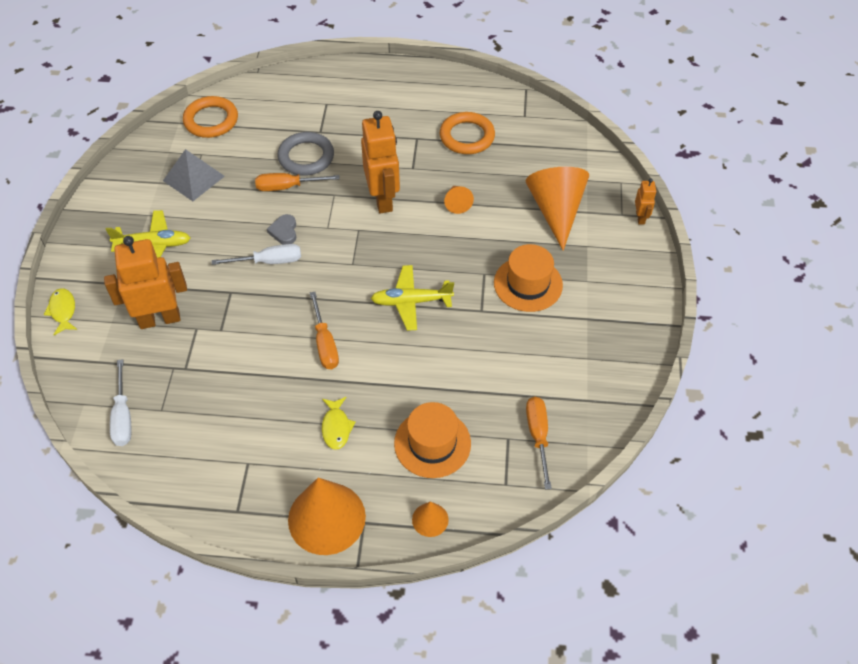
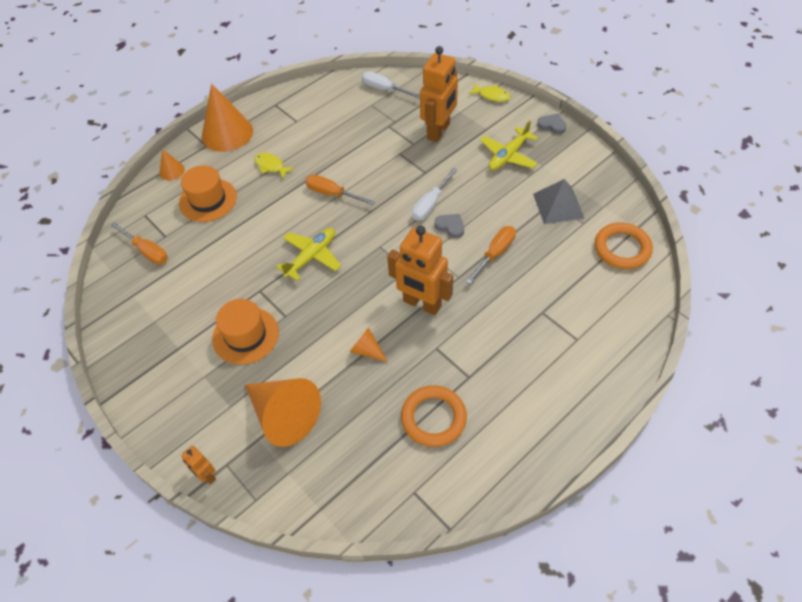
camera: 135 degrees right, 0 degrees up
grey ring [277,132,334,176] -> none
none -> grey heart [537,113,566,134]

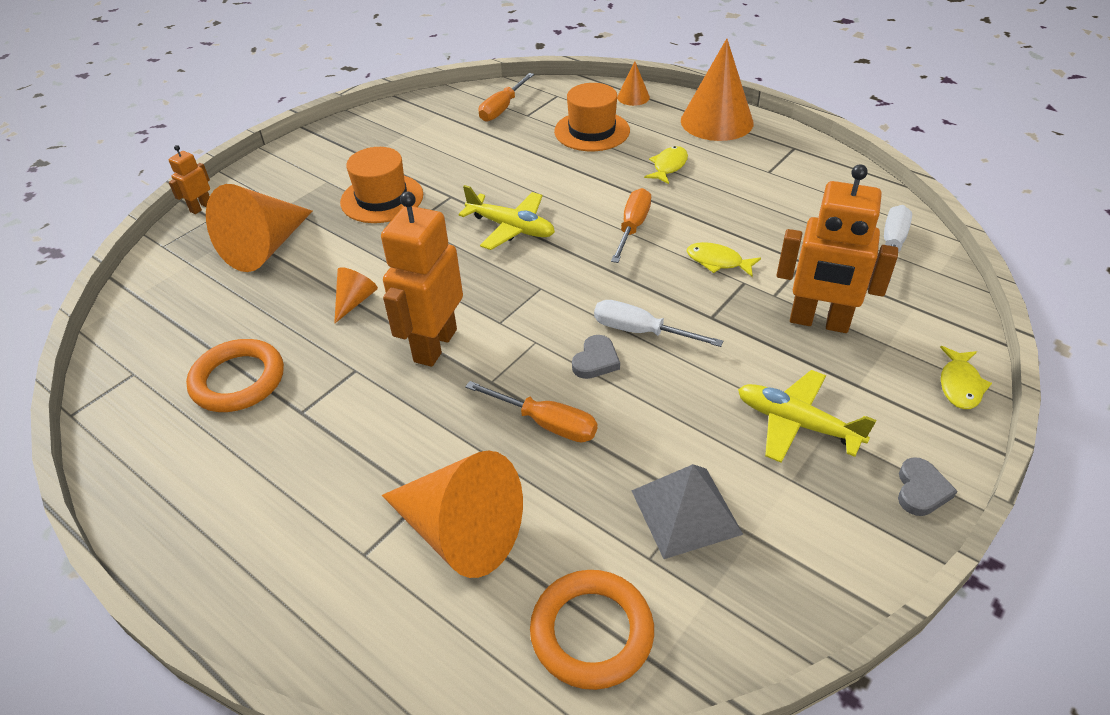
camera: 80 degrees right, 10 degrees down
none -> orange cone [382,450,523,578]
none -> yellow fish [687,242,761,277]

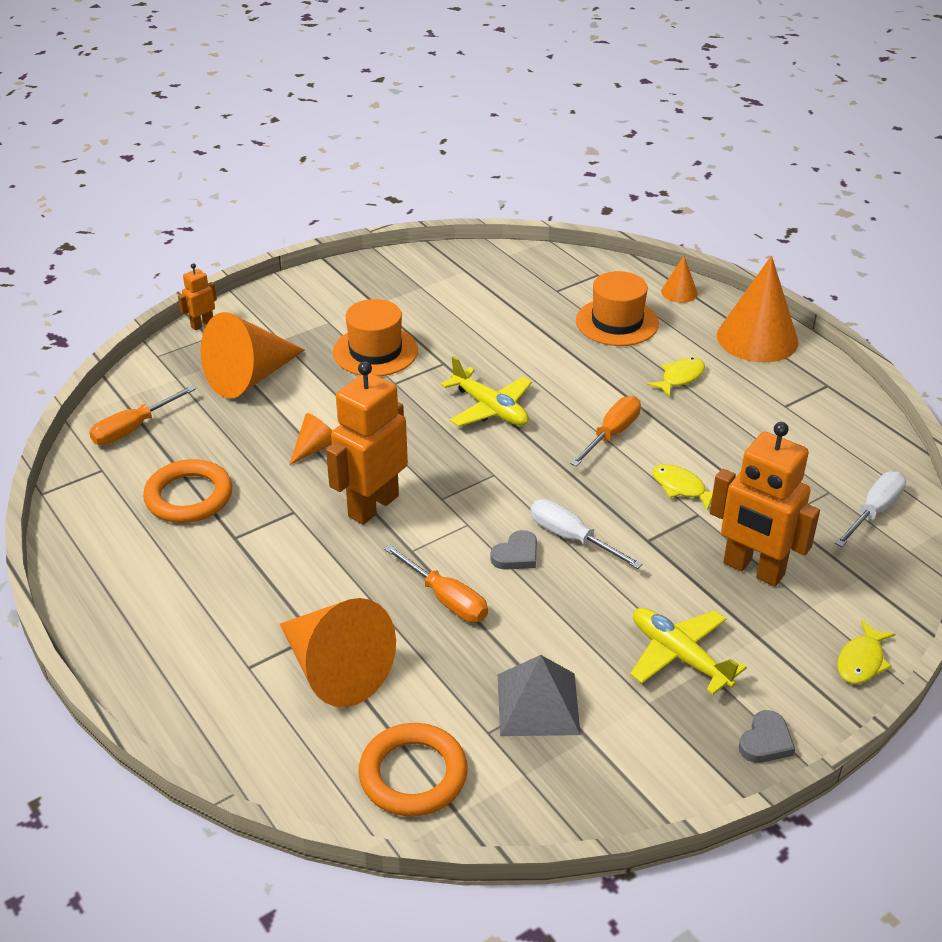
camera: 15 degrees right, 5 degrees down
orange screwdriver [479,73,534,122] -> orange screwdriver moved to [89,385,196,445]

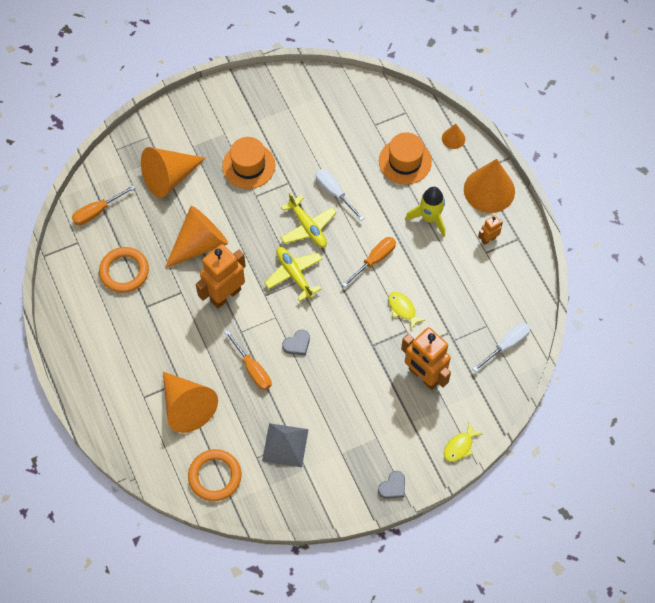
camera: 10 degrees right, 25 degrees up
orange robot [178,263,217,330] -> orange robot moved to [478,215,503,245]
orange cone [289,413,332,465] -> orange cone [165,206,228,268], size x2.12
white screwdriver [531,499,643,569] -> white screwdriver moved to [316,169,364,221]
yellow plane [630,608,747,695] -> yellow plane moved to [265,247,322,301]
yellow fish [647,357,705,397] -> yellow rocket [405,187,445,237]

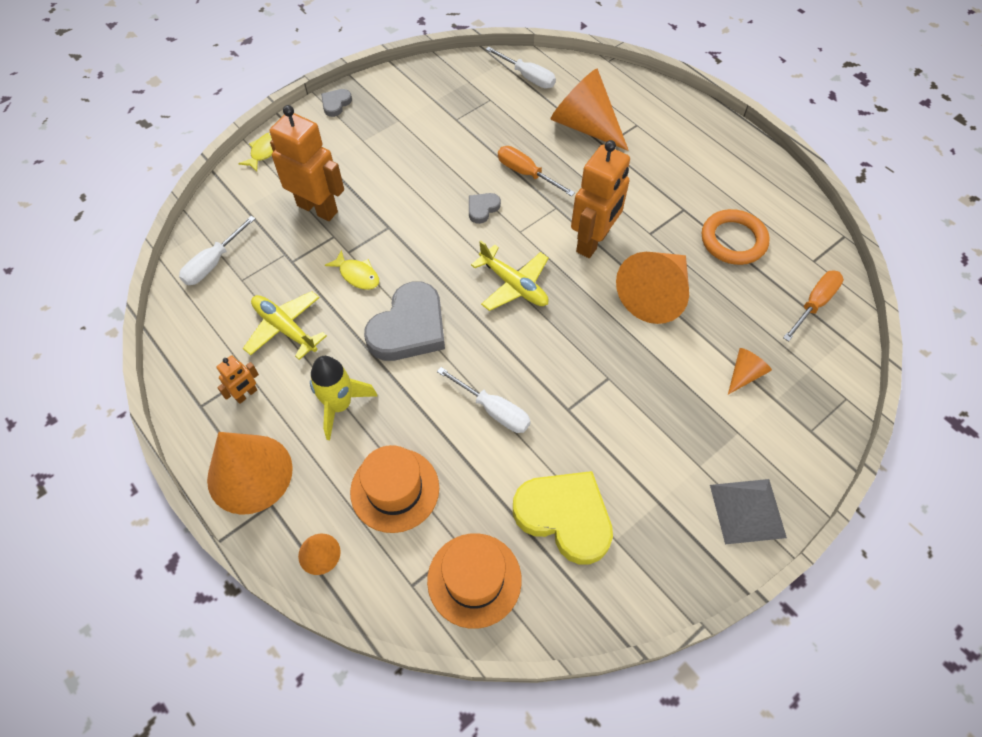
camera: 165 degrees right, 5 degrees down
orange cone [141,147,206,198] -> orange cone [728,348,772,395], size x0.47
orange ring [188,449,241,501] -> white screwdriver [485,47,556,89]
orange hat [222,137,275,189] -> orange hat moved to [427,534,522,629]
grey pyramid [262,423,309,467] -> grey pyramid moved to [710,479,787,545]
yellow plane [280,193,337,248] -> yellow plane moved to [243,291,327,360]
orange screwdriver [342,237,396,287] -> grey heart [364,281,445,361]
none -> yellow heart [513,471,613,565]

